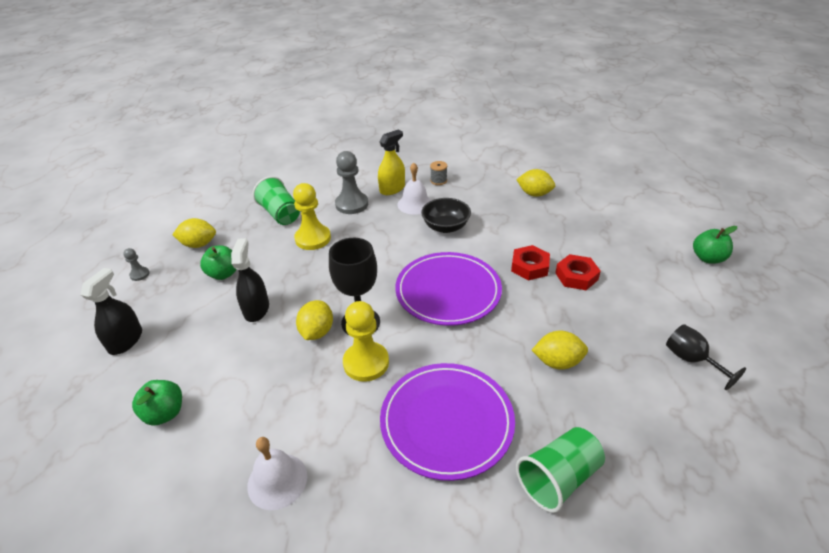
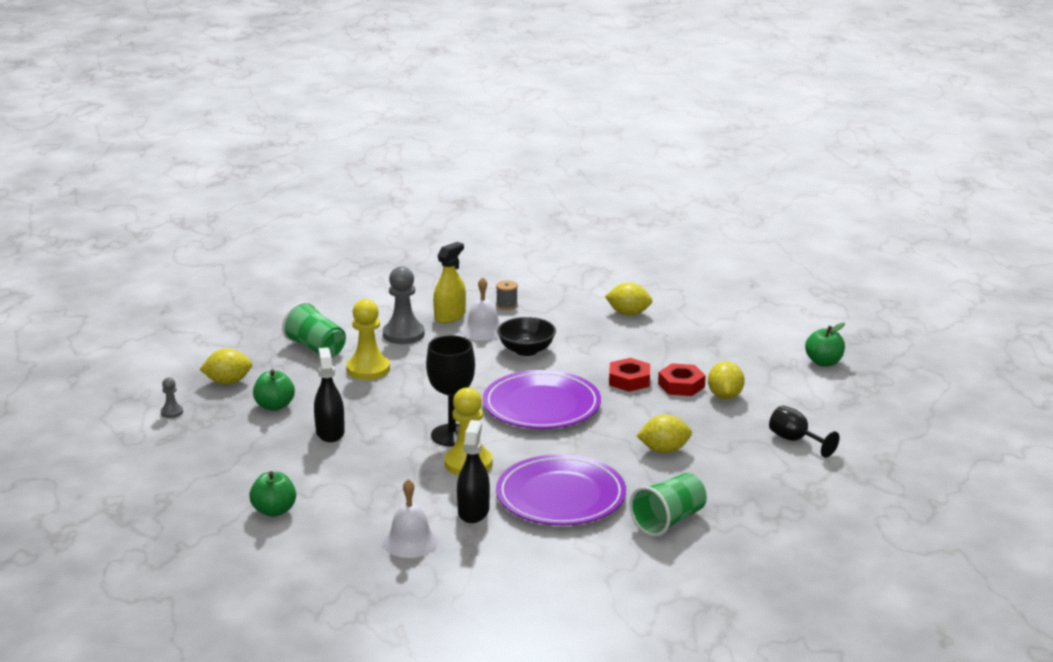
camera: 10 degrees left, 15 degrees down
black spray bottle [81,268,142,355] -> black spray bottle moved to [457,420,490,523]
yellow lemon [296,300,333,340] -> yellow lemon moved to [708,361,745,399]

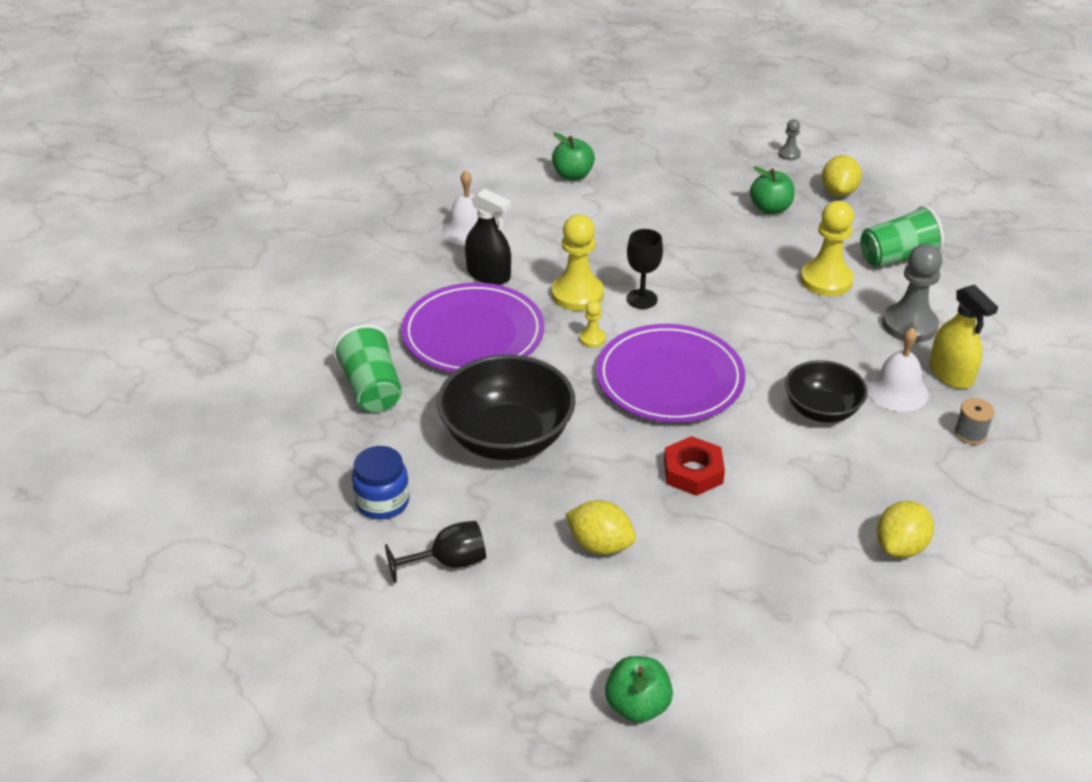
camera: 115 degrees right, 15 degrees up
black spray bottle [314,347,345,442] -> none
black goblet [426,336,475,446] -> black goblet [626,229,663,309], size x0.65
yellow lemon [637,415,692,453] -> black bowl [437,355,576,460]
red nut [658,363,706,396] -> none
none -> blue jar [352,446,410,519]
none -> yellow pawn [579,300,606,348]

